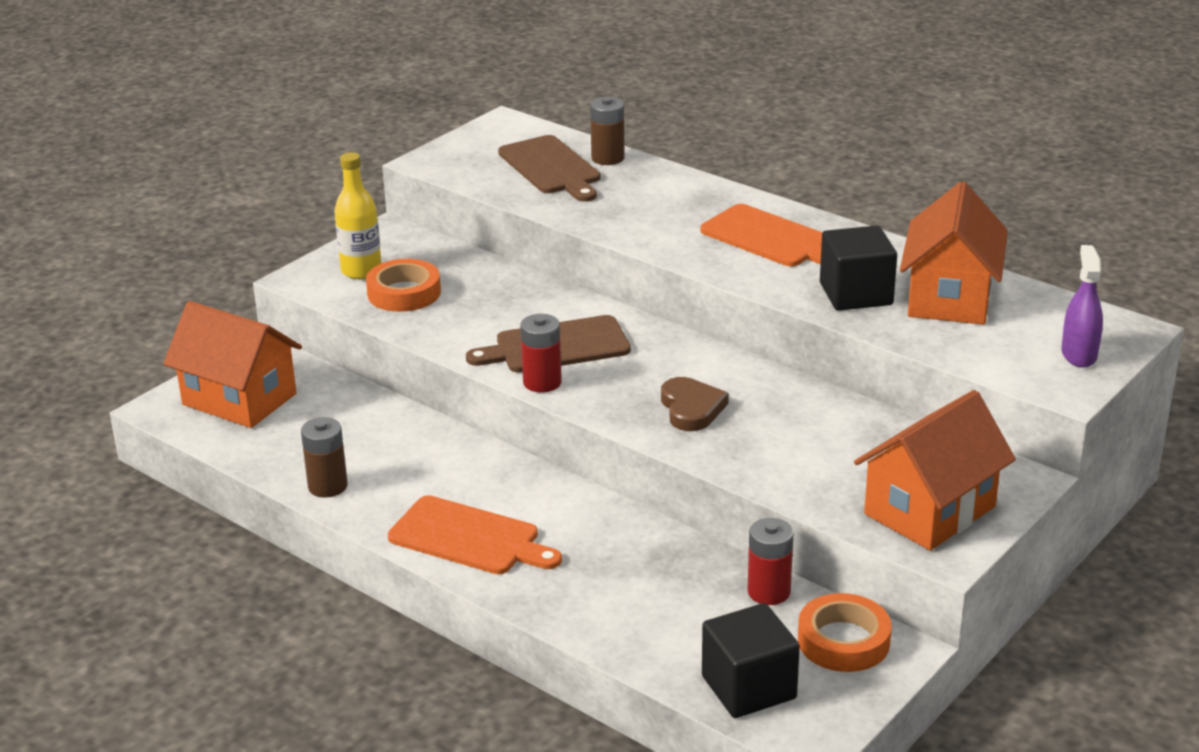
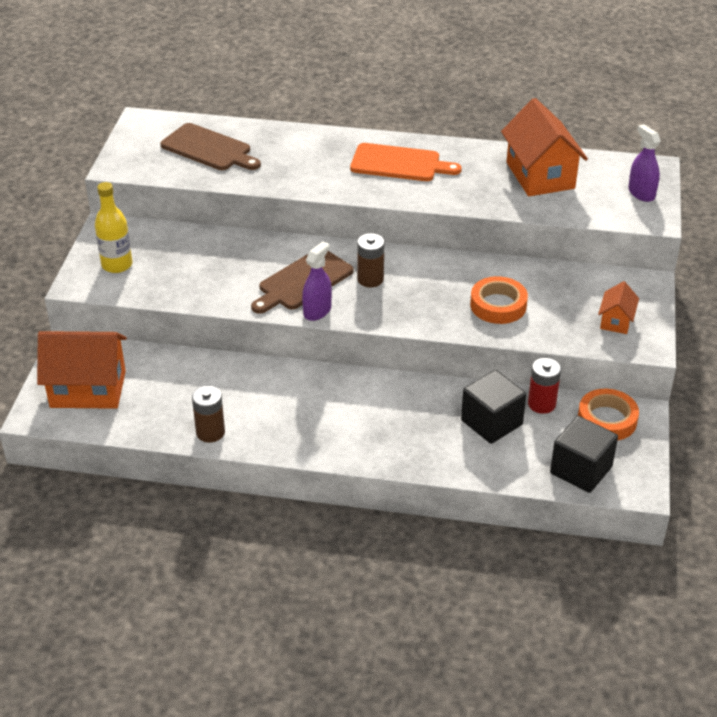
camera: 30 degrees left, 10 degrees up
orange tape [366,259,441,312] -> orange tape moved to [470,276,528,324]
orange cutting board [388,495,562,574] -> none
red battery [520,314,562,393] -> purple spray bottle [302,242,332,321]
brown battery [590,97,625,165] -> brown battery moved to [357,233,384,287]
brown heart [661,377,729,431] -> none
black cube [820,225,897,311] -> black cube moved to [461,370,526,444]
orange house [854,390,1016,550] -> orange house [598,281,639,334], size x0.50

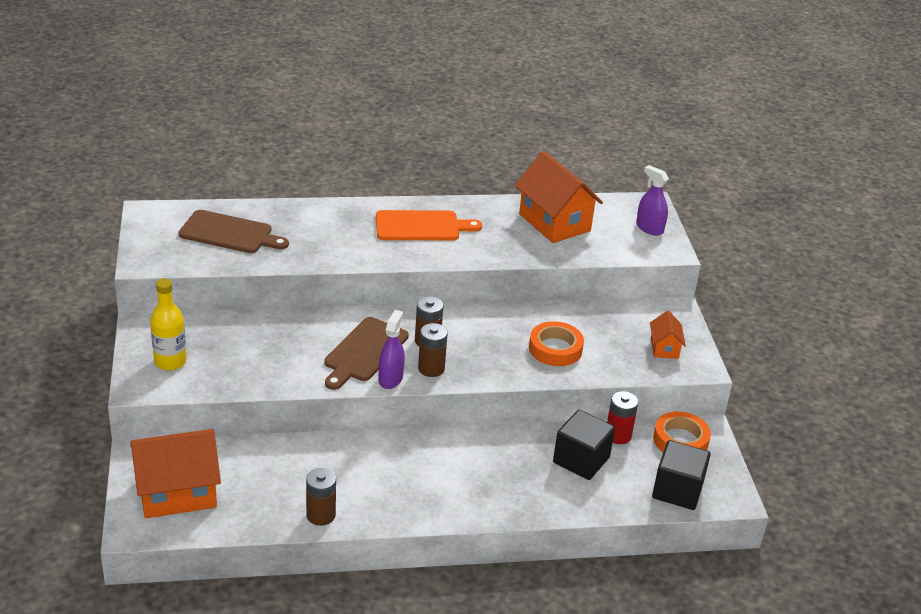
camera: 20 degrees left, 5 degrees down
none -> brown battery [418,323,448,377]

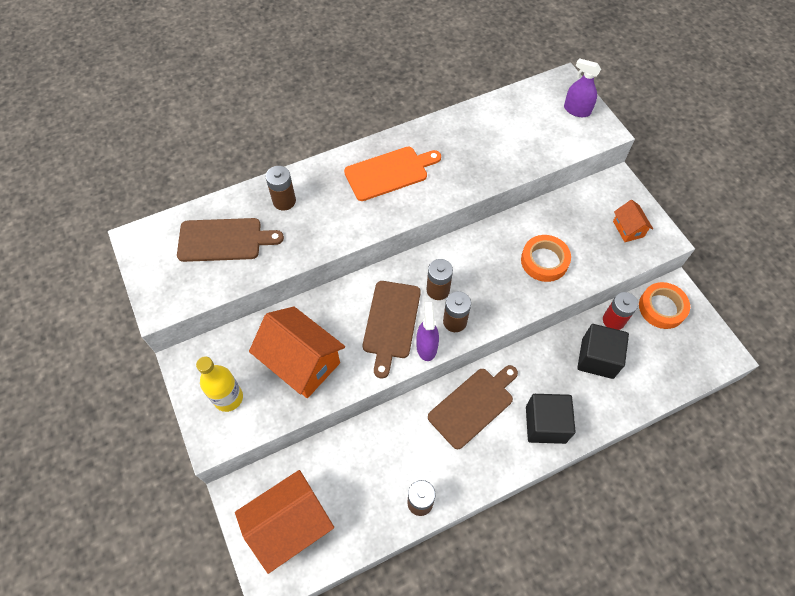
camera: 15 degrees left, 25 degrees up
orange house [515,151,603,243] -> orange house moved to [249,306,345,398]
black cube [652,440,711,510] -> black cube moved to [526,394,576,444]
none -> brown battery [265,166,296,210]
none -> brown cutting board [428,365,518,449]

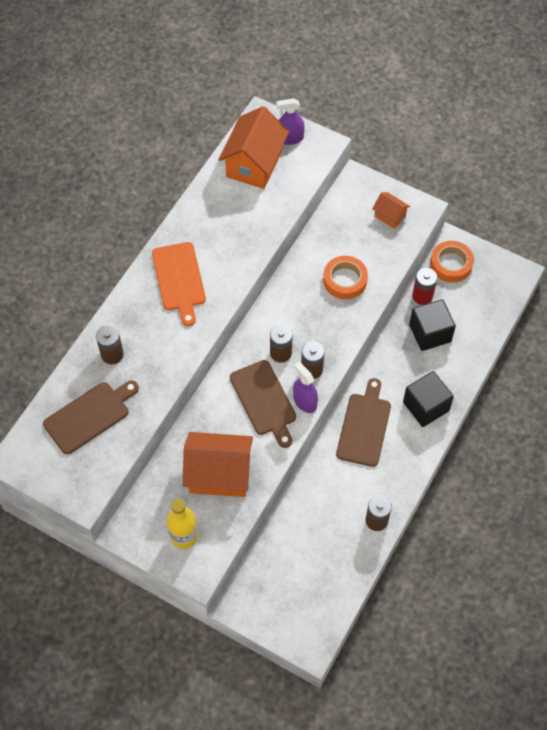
camera: 35 degrees left, 0 degrees up
orange house [235,470,334,574] -> orange house moved to [218,106,289,189]
orange cutting board [344,147,441,201] -> orange cutting board turned 135 degrees clockwise [152,242,206,326]

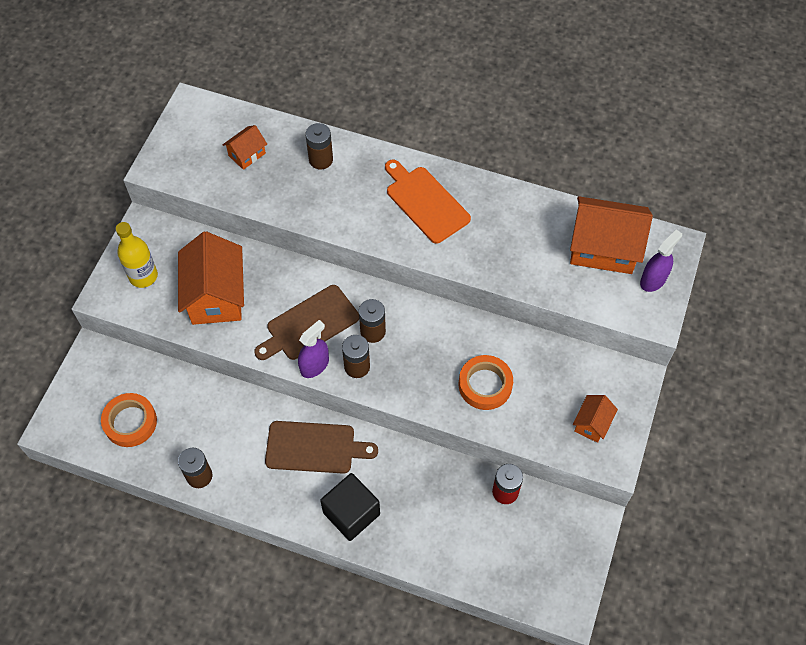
camera: 80 degrees right, 0 degrees up
brown cutting board [43,380,139,454] -> orange house [223,125,267,170]
orange cutting board [152,242,206,326] -> orange cutting board turned 75 degrees clockwise [385,160,471,244]
purple spray bottle [276,98,305,145] -> purple spray bottle turned 60 degrees clockwise [640,229,682,292]
black cube [409,299,456,351] -> none
orange tape [430,241,474,282] -> orange tape moved to [101,393,157,447]

